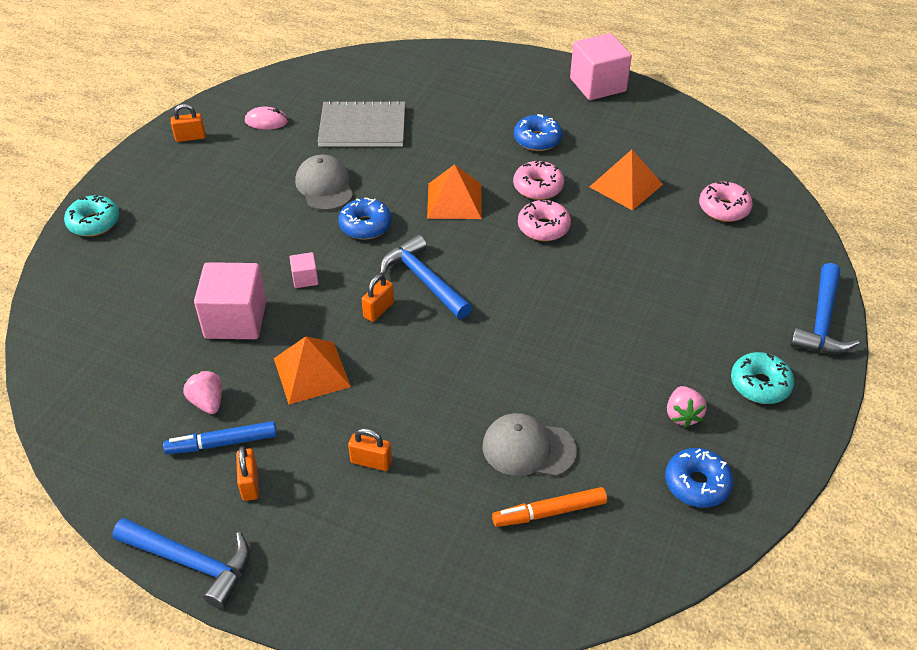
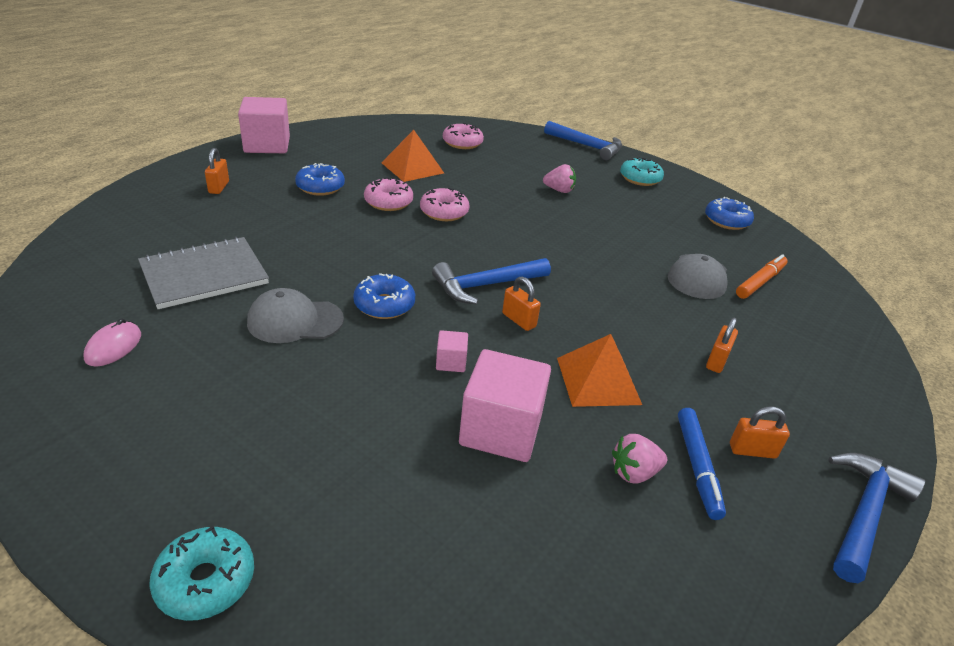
camera: 80 degrees left, 10 degrees down
orange padlock [171,104,206,142] -> orange padlock moved to [205,148,229,194]
grey notebook [317,100,405,147] -> grey notebook turned 45 degrees clockwise [138,237,269,309]
orange pyramid [427,164,482,219] -> none
orange marker [492,487,607,527] -> orange marker turned 135 degrees counterclockwise [736,254,788,299]
pink strawberry [667,386,707,427] -> pink strawberry moved to [543,164,576,193]

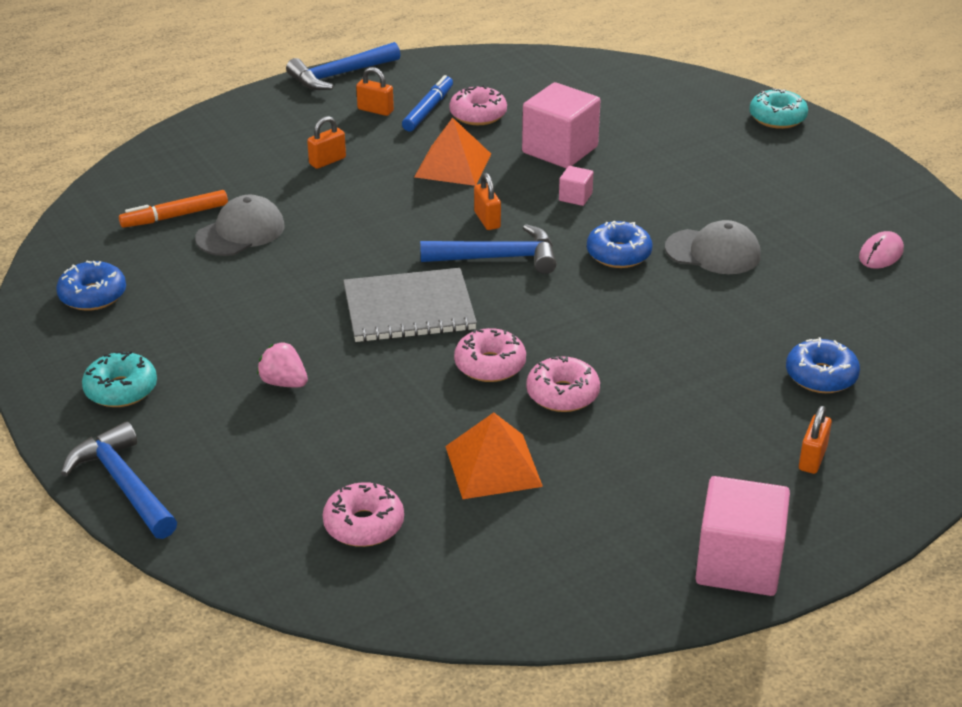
camera: 155 degrees left, 0 degrees up
grey notebook [138,237,269,309] -> grey notebook moved to [343,268,477,342]
blue donut [295,163,345,196] -> blue donut moved to [786,337,860,393]
pink strawberry [612,434,667,484] -> pink donut [449,85,507,125]

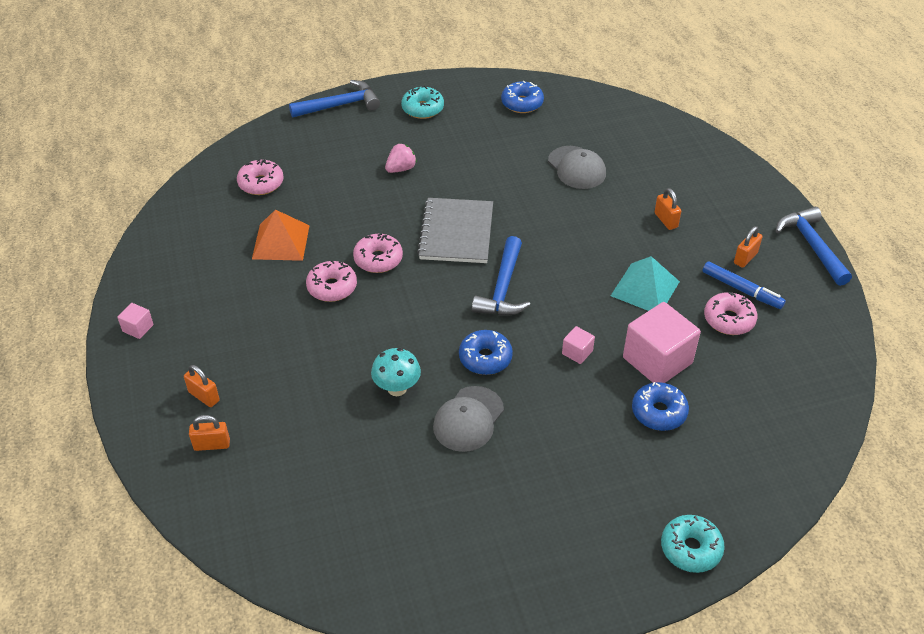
camera: 105 degrees right, 10 degrees up
orange marker [119,190,228,228] -> none
orange pyramid [414,118,491,186] -> turquoise pyramid [611,256,680,311]
orange padlock [474,173,501,230] -> orange padlock moved to [189,415,230,451]
pink cube [695,476,790,596] -> pink cube [117,303,154,339], size x0.46
blue donut [786,337,860,393] -> blue donut moved to [632,382,689,431]
pink mouse [859,231,904,269] -> none
none -> turquoise mushroom [371,348,421,396]

